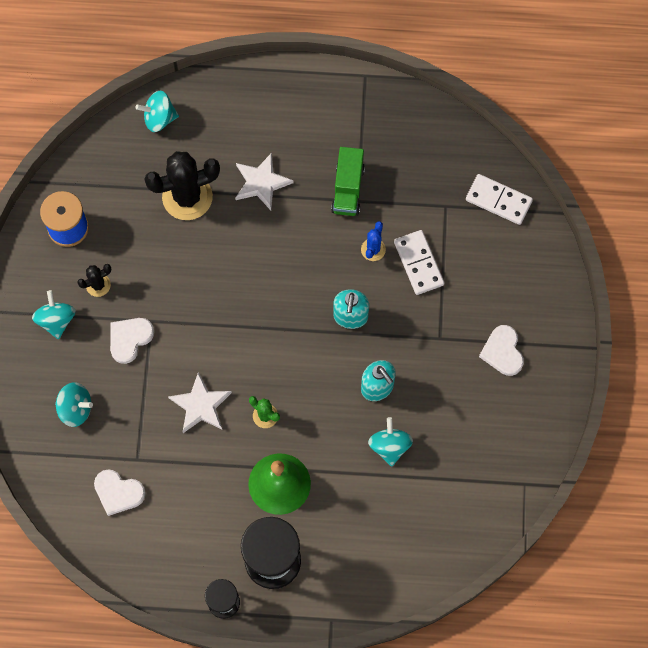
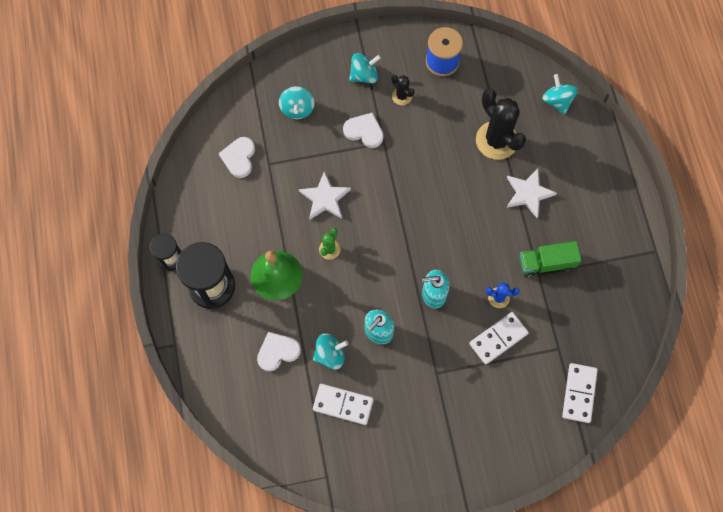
camera: 75 degrees right, 0 degrees up
white heart [479,325,524,376] -> white heart moved to [257,332,301,371]
none -> white domino [313,384,373,425]

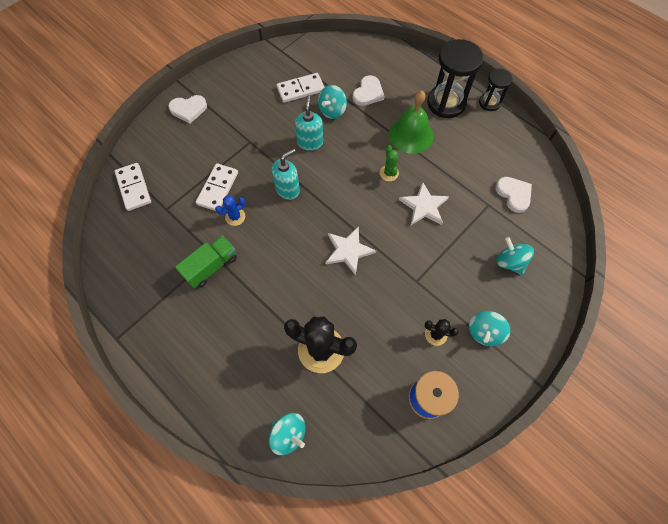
camera: 145 degrees right, 5 degrees down
white heart [343,112,384,148] -> white heart moved to [168,95,207,124]
white star [506,169,557,218] -> white star moved to [325,226,376,276]

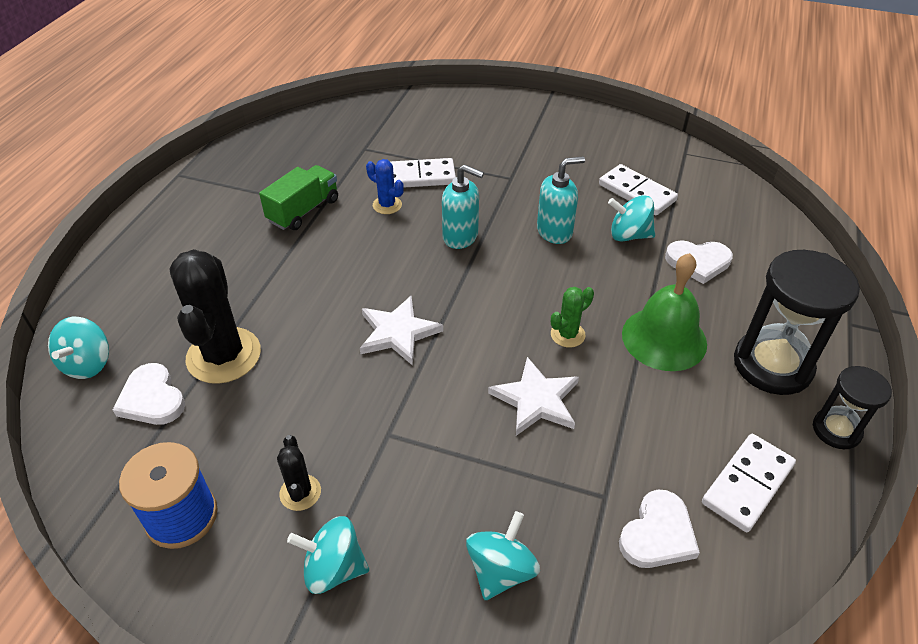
camera: 65 degrees right, 20 degrees down
white domino [115,163,151,211] -> white domino moved to [702,434,796,532]
white heart [168,95,207,124] -> white heart moved to [113,363,185,425]
green truck [175,236,237,289] -> green truck turned 75 degrees counterclockwise [259,165,338,230]

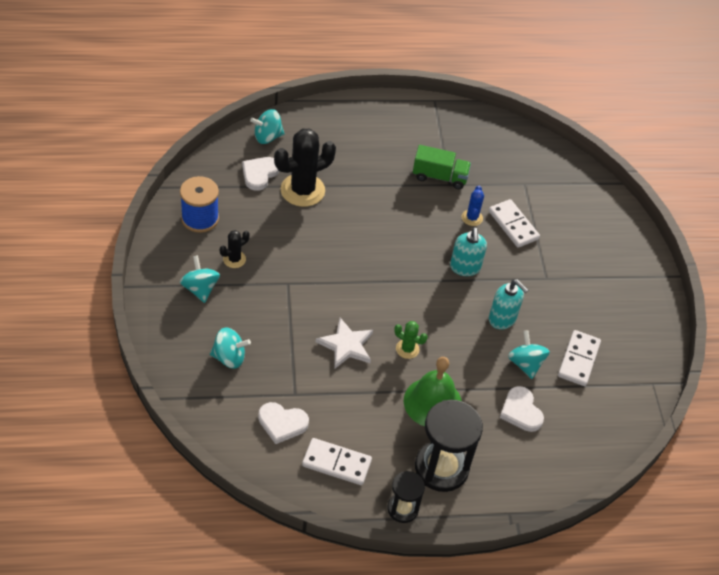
camera: 60 degrees right, 5 degrees up
white star [360,296,443,365] -> none

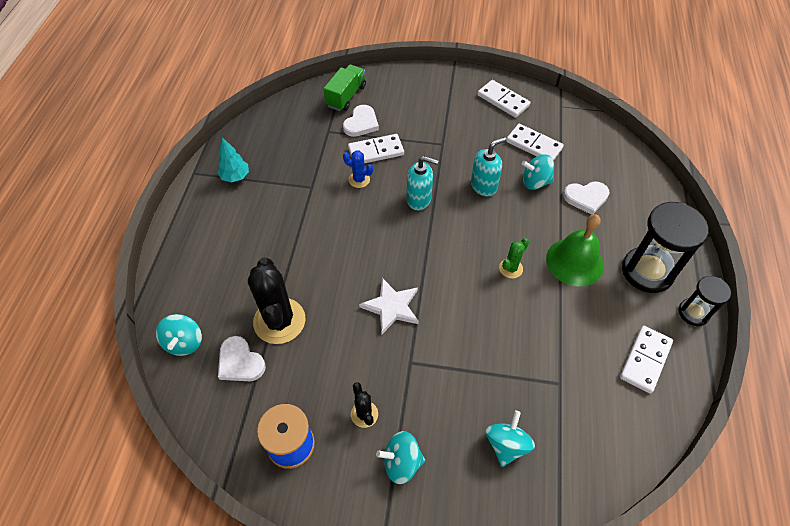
camera: 70 degrees left, 5 degrees up
white heart [258,402,309,444] -> white heart moved to [343,105,379,137]
white star [316,318,373,369] -> white star moved to [359,278,419,334]
green truck [413,145,471,189] -> green truck moved to [323,64,366,111]
none -> turquoise tree [217,137,249,183]
none -> white domino [478,80,530,118]

